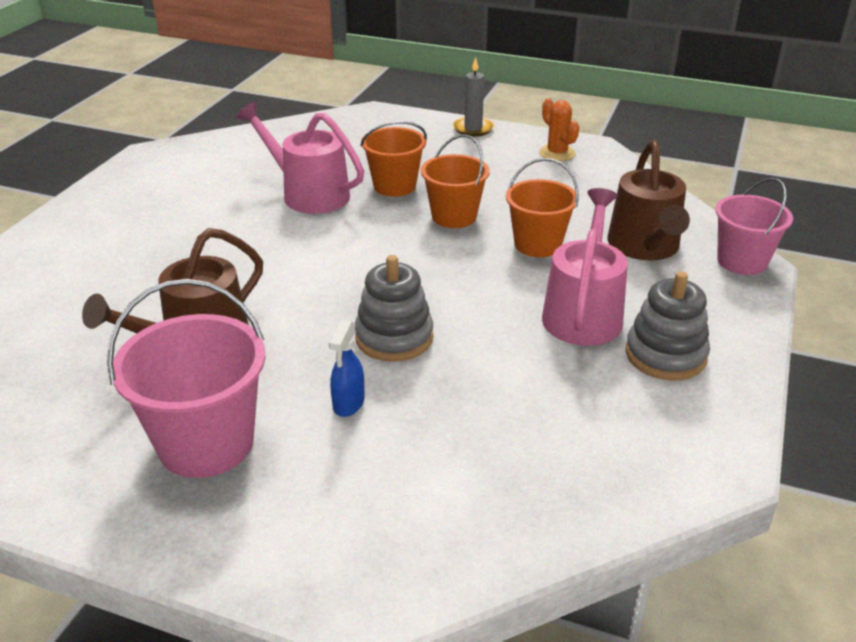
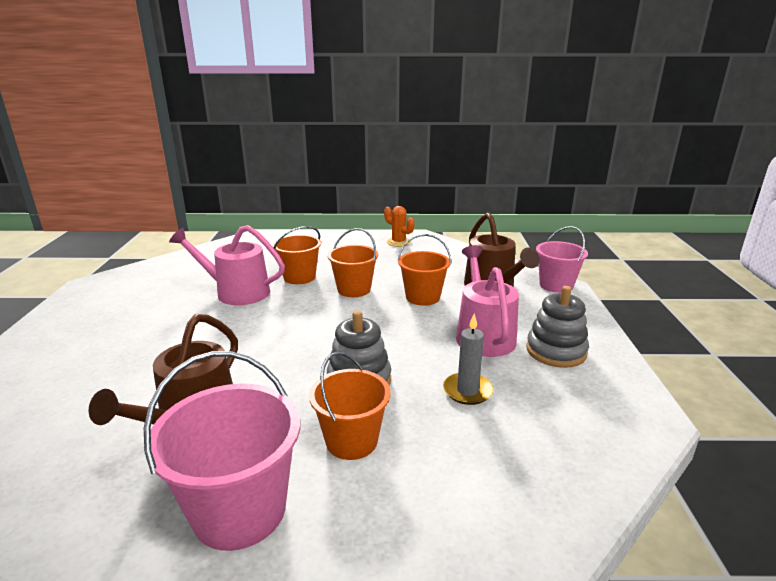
camera: 20 degrees left, 10 degrees down
blue spray bottle [329,320,365,417] -> orange bucket [309,352,390,460]
grey candle [453,57,494,137] -> grey candle moved to [443,313,494,405]

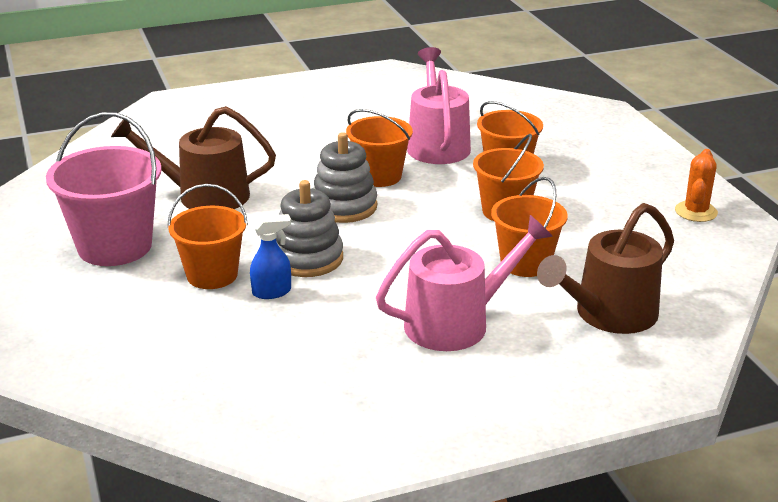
camera: 70 degrees right, 5 degrees up
grey candle [443,313,494,405] -> none
grey stacking toy [526,286,589,368] -> grey stacking toy moved to [313,132,377,223]
pink bucket [536,226,588,293] -> none
none -> blue spray bottle [250,214,291,299]
none -> orange bucket [346,109,413,187]

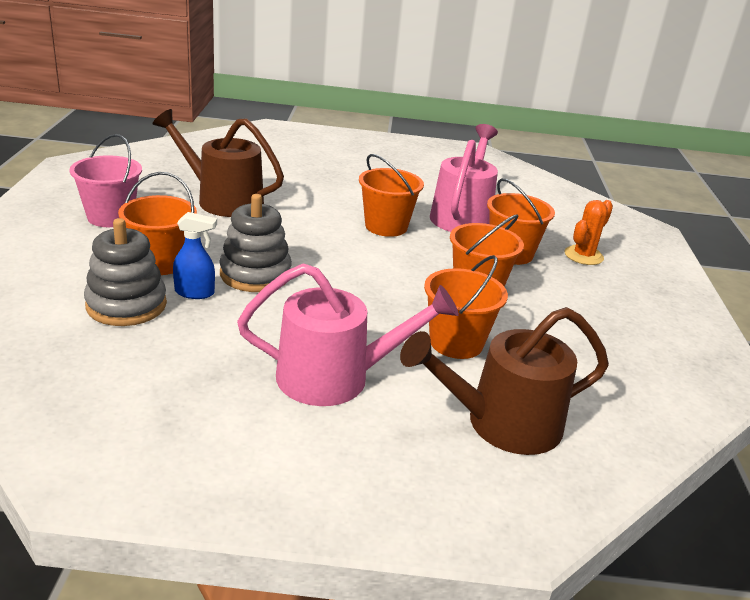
camera: 20 degrees right, 0 degrees up
pink bucket [46,112,162,266] -> pink bucket [69,134,142,227], size x0.67
grey stacking toy [313,132,377,223] -> grey stacking toy moved to [84,218,167,326]
orange cactus [675,149,718,222] -> orange cactus moved to [565,200,613,265]

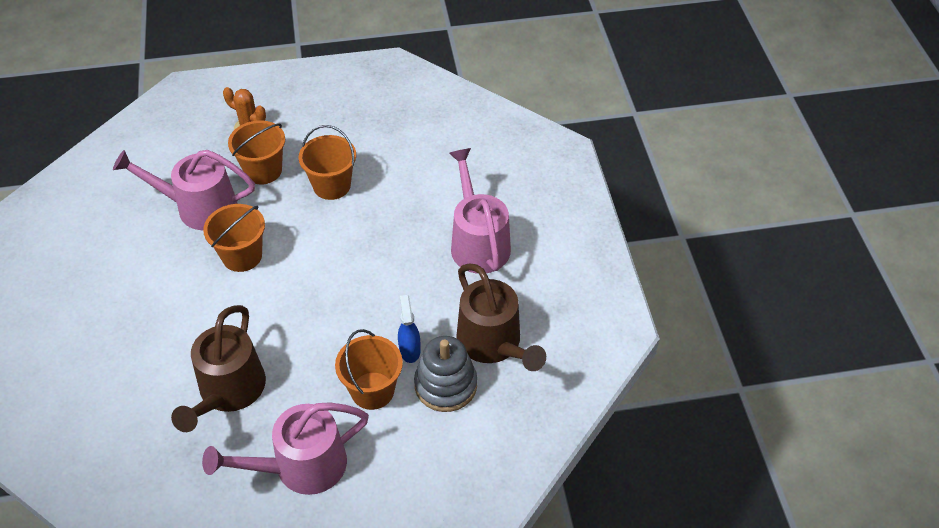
camera: 100 degrees left, 20 degrees up
pink bucket [69,134,142,227] -> pink watering can [202,402,369,495]
grey stacking toy [219,194,292,292] -> none
brown watering can [400,307,609,455] -> brown watering can moved to [456,263,546,371]
orange bucket [424,255,508,359] -> none

